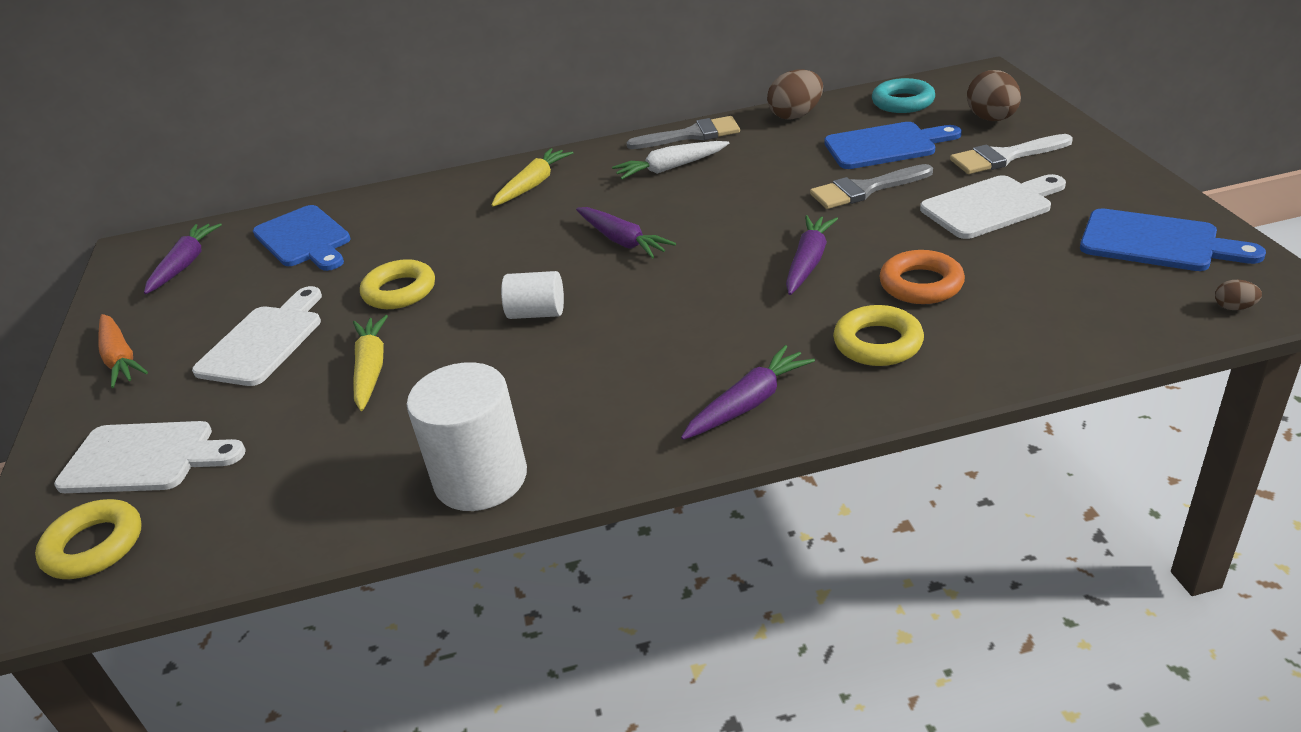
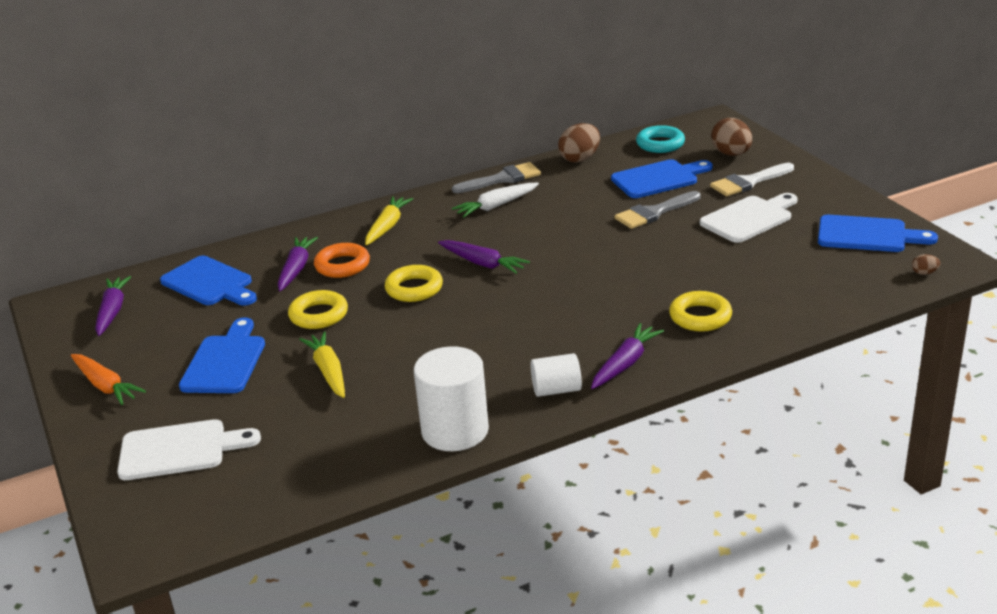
camera: 15 degrees left, 5 degrees down
yellow ring [35,499,142,579] -> yellow ring moved to [385,265,443,302]
white cutting board [192,286,322,386] -> blue cutting board [179,317,265,393]
white cylinder [501,271,564,319] -> white cylinder moved to [530,353,582,397]
purple carrot [786,215,838,295] -> purple carrot moved to [278,237,318,291]
orange ring [879,250,965,304] -> orange ring moved to [314,243,370,278]

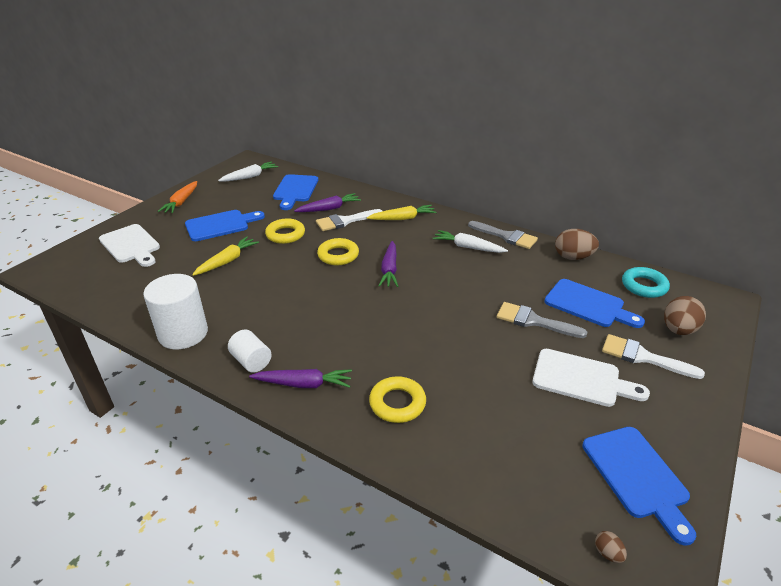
camera: 55 degrees right, 5 degrees up
purple carrot [95,276,131,336] -> white carrot [218,161,278,181]
orange ring [314,243,370,278] -> white brush [316,209,382,231]

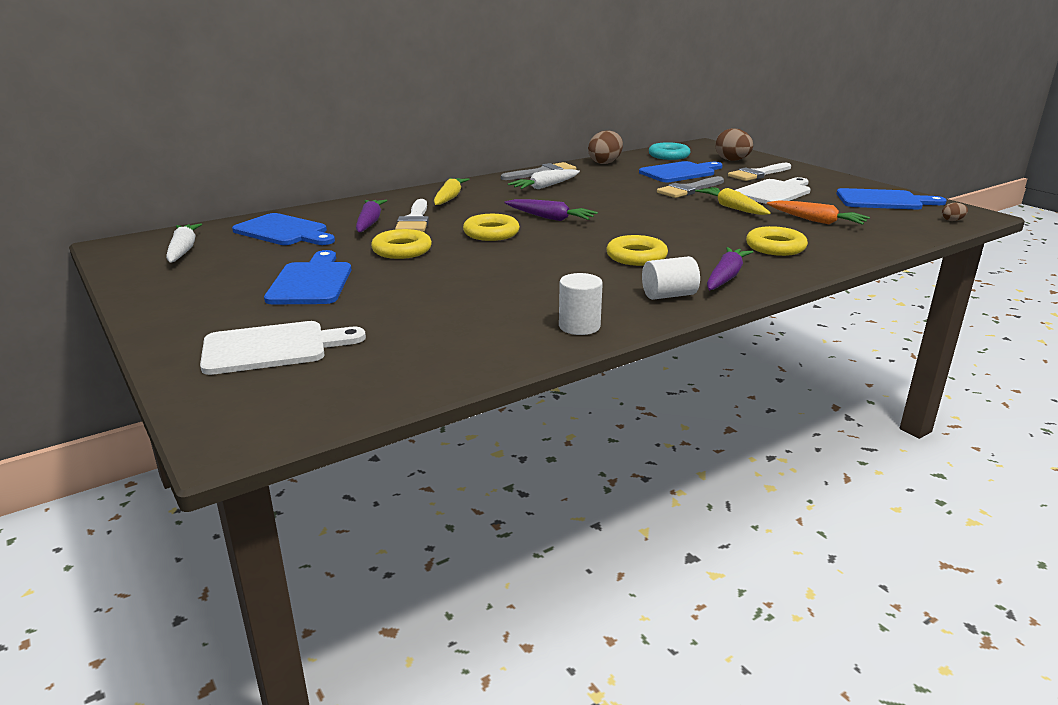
camera: 65 degrees left, 10 degrees down
white cylinder [143,274,208,349] -> white cylinder [559,273,603,335], size x0.58
orange carrot [158,181,197,213] -> orange carrot moved to [767,200,870,225]
yellow carrot [192,237,259,276] -> yellow carrot moved to [695,187,771,215]
none -> yellow ring [606,235,668,266]

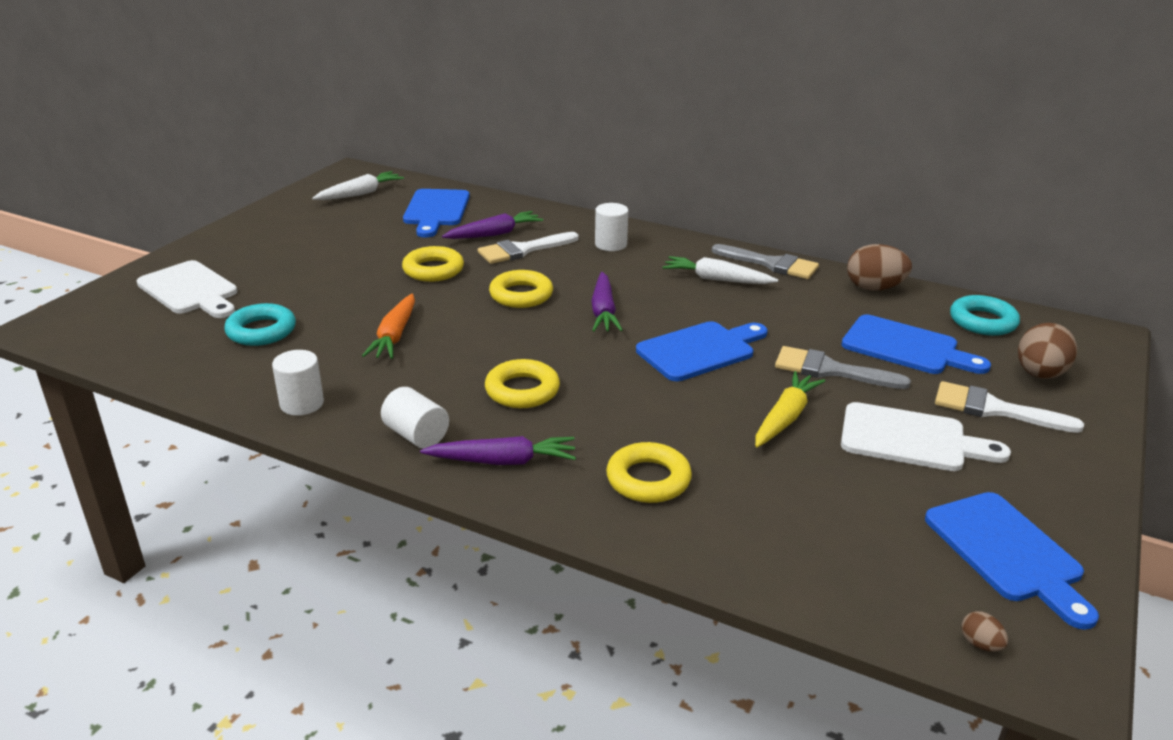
camera: 60 degrees right, 5 degrees up
blue cutting board [264,250,351,304] -> blue cutting board moved to [636,321,768,381]
yellow carrot [434,178,470,205] -> white cylinder [595,203,628,251]
orange carrot [767,200,870,225] -> orange carrot moved to [362,294,415,359]
none -> turquoise ring [224,303,296,346]

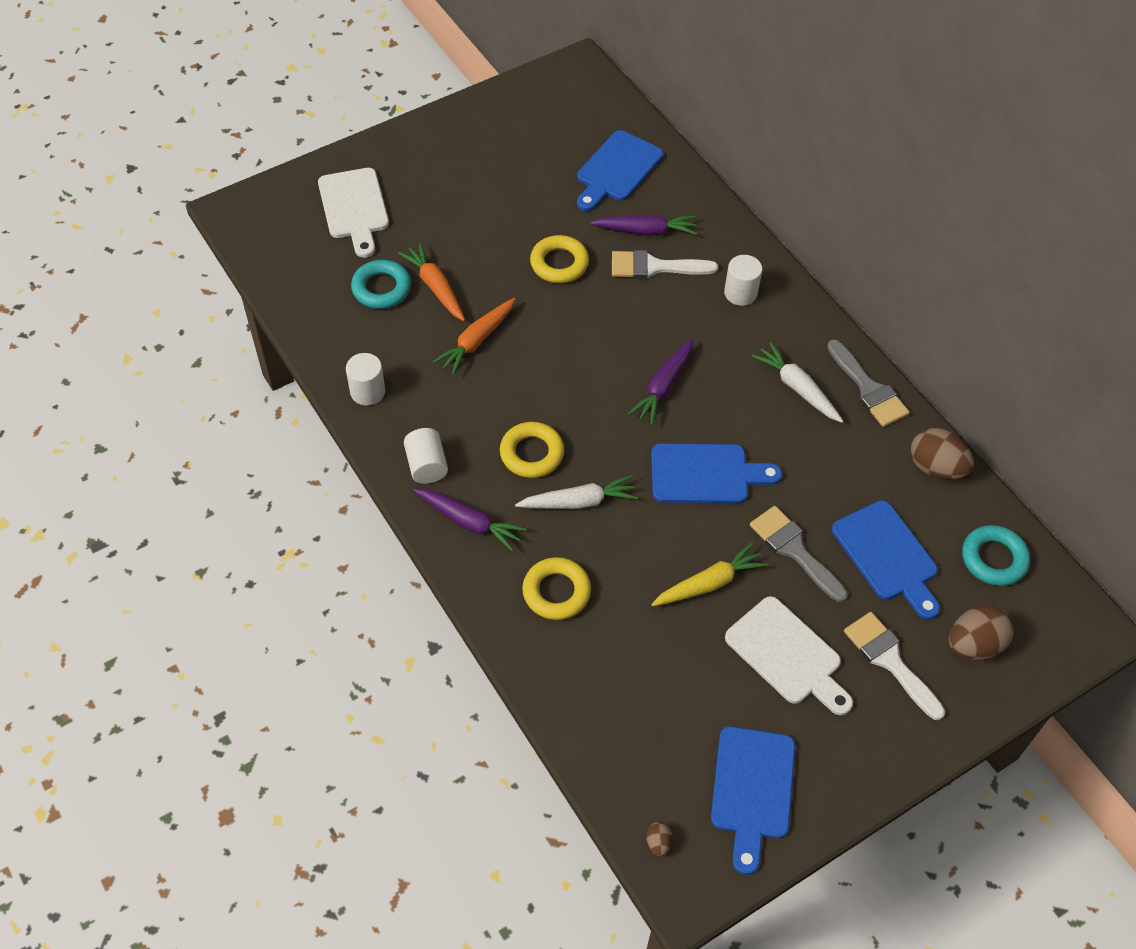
camera: 30 degrees right, 25 degrees up
white carrot [312,171,404,200] -> white carrot moved to [515,475,638,509]
yellow ring [489,270,553,308] -> none
none -> orange carrot [398,243,465,321]

